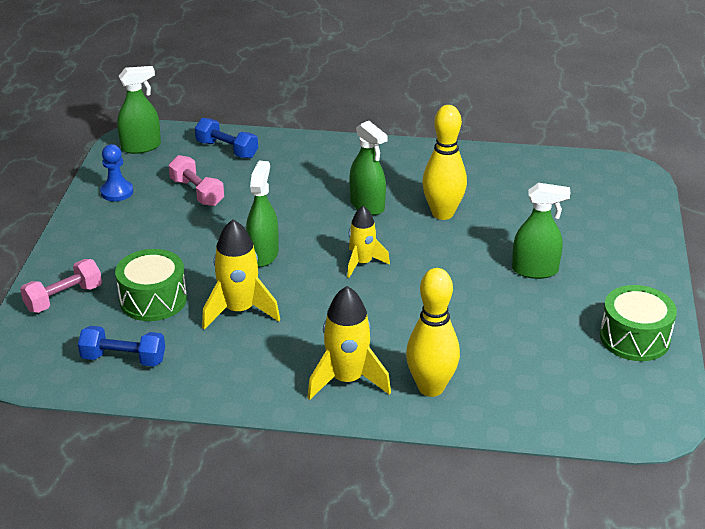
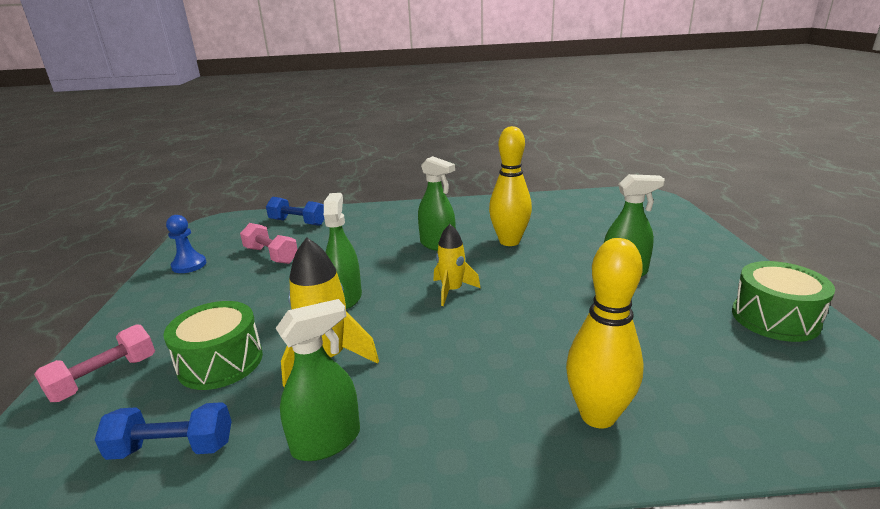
camera: 10 degrees left, 10 degrees down
green spray bottle [117,66,161,154] -> green spray bottle moved to [276,299,360,461]
yellow rocket [307,286,391,400] -> none

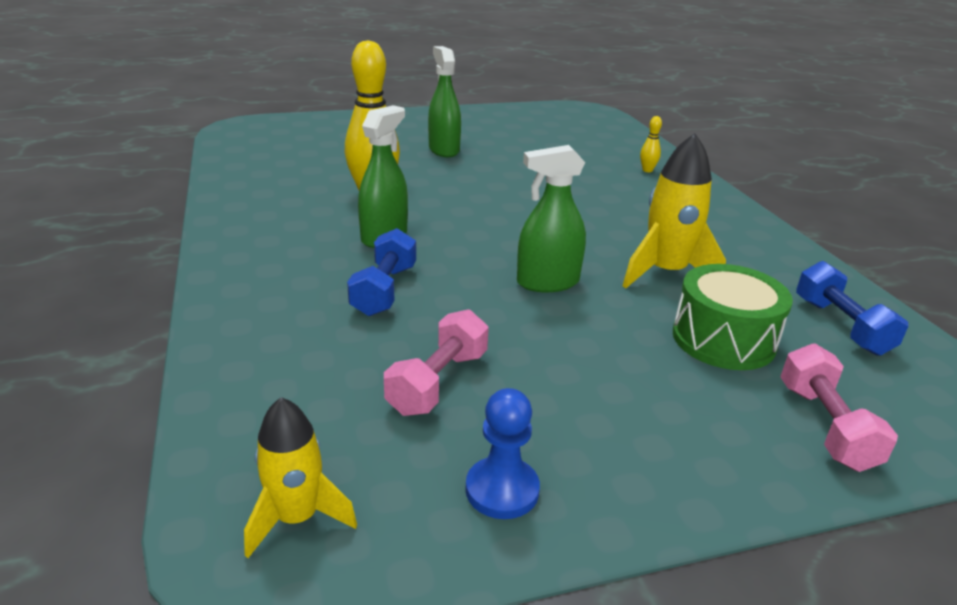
camera: 105 degrees left, 5 degrees up
pink dumbbell [34,324,155,402] -> pink dumbbell turned 60 degrees clockwise [780,343,898,472]
blue dumbbell [266,197,324,226] -> blue dumbbell moved to [347,228,416,316]
green spray bottle [276,299,360,461] -> none
yellow rocket [434,224,481,306] -> yellow rocket moved to [244,397,357,558]
yellow bowling pin [566,238,644,429] -> yellow bowling pin [640,116,662,172], size x0.42
green drum [732,261,835,342] -> none

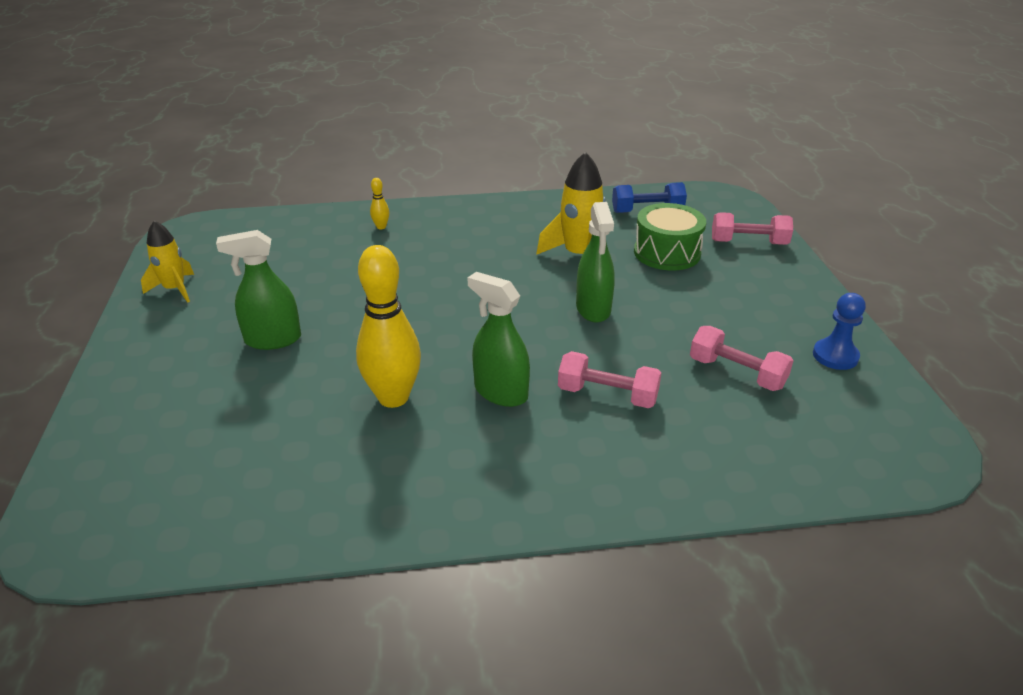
camera: 80 degrees left, 5 degrees up
yellow rocket [244,397,357,558] -> yellow rocket moved to [141,221,194,303]
blue dumbbell [347,228,416,316] -> pink dumbbell [558,351,661,408]

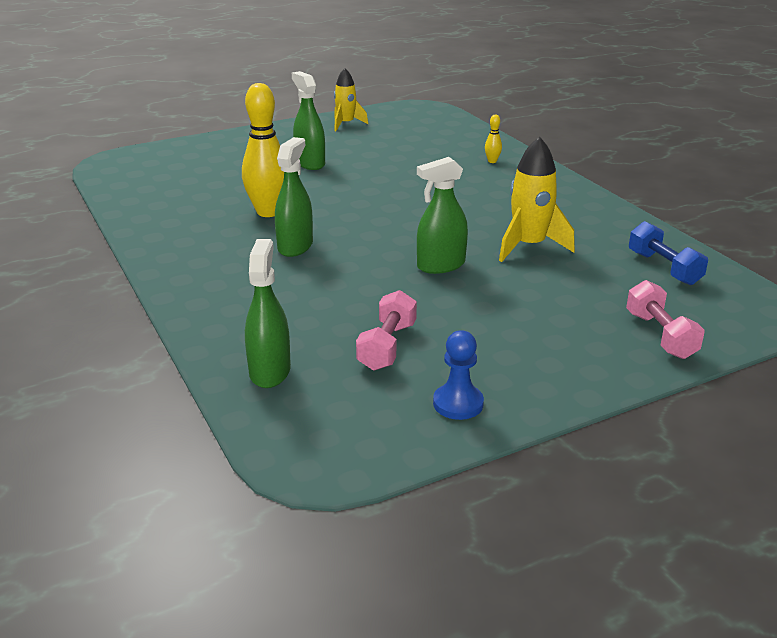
camera: 70 degrees right, 5 degrees down
pink dumbbell [558,351,661,408] -> none
green drum [634,203,706,270] -> none
none -> green spray bottle [245,239,291,388]

